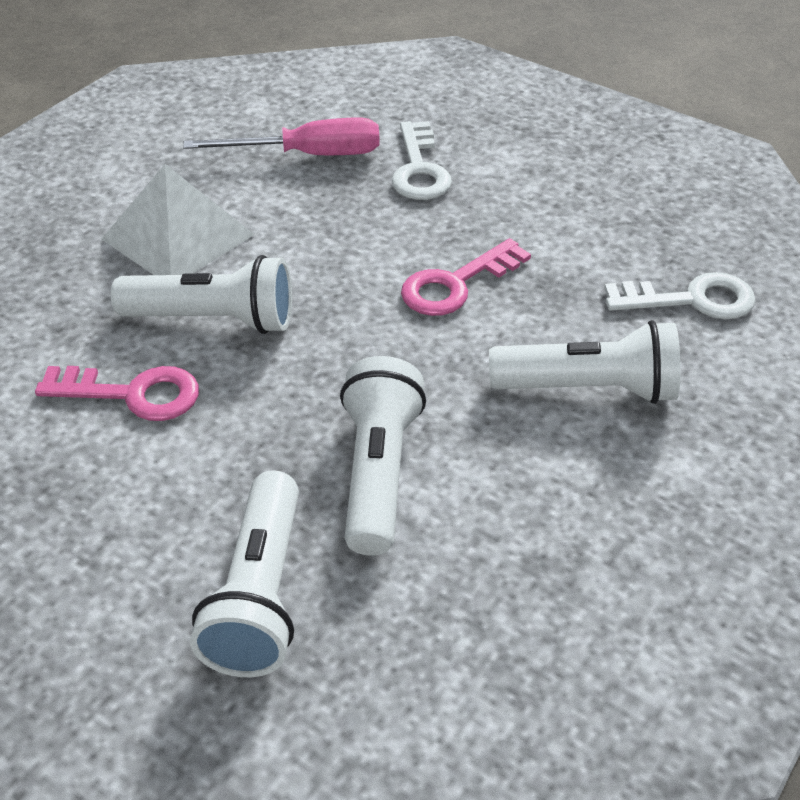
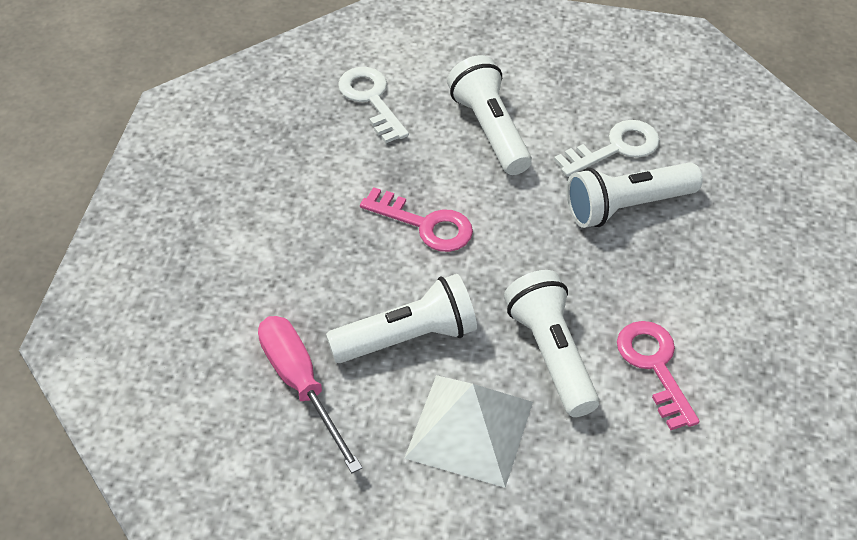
camera: 115 degrees left, 5 degrees up
white flashlight [190,471,299,677] -> white flashlight moved to [326,274,477,363]
white key [391,121,452,200] -> white key moved to [554,120,660,177]

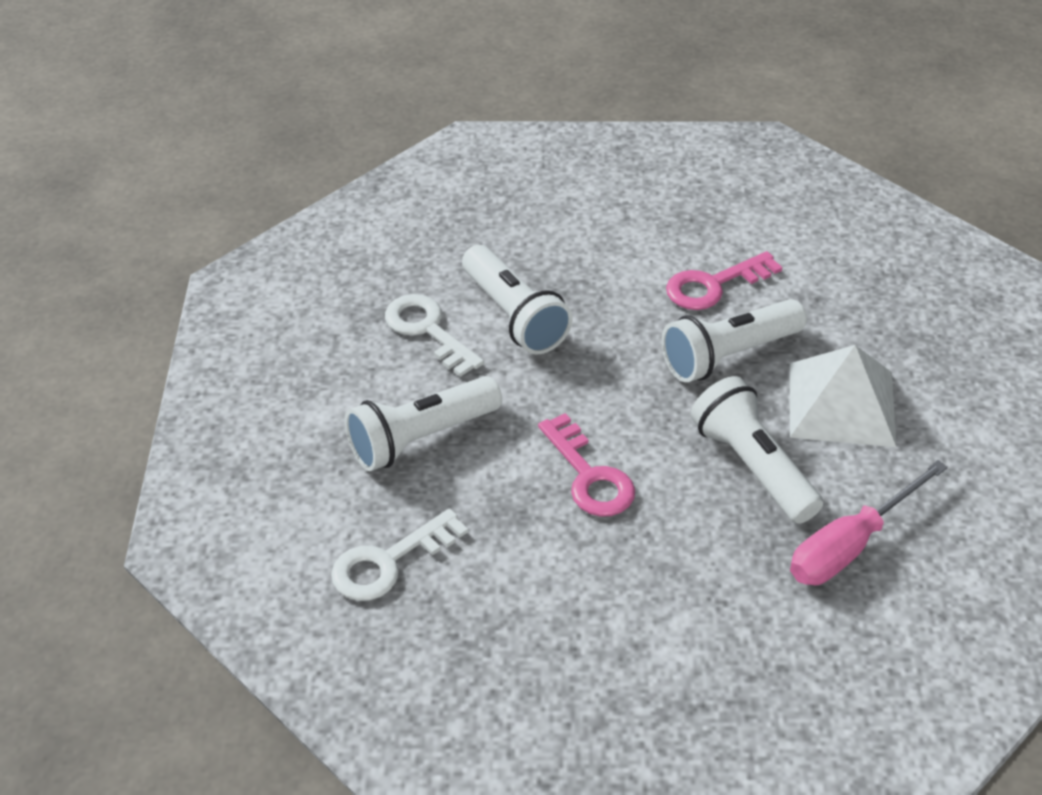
camera: 100 degrees left, 5 degrees down
pink key [360,187,473,252] -> pink key turned 135 degrees clockwise [538,413,635,517]

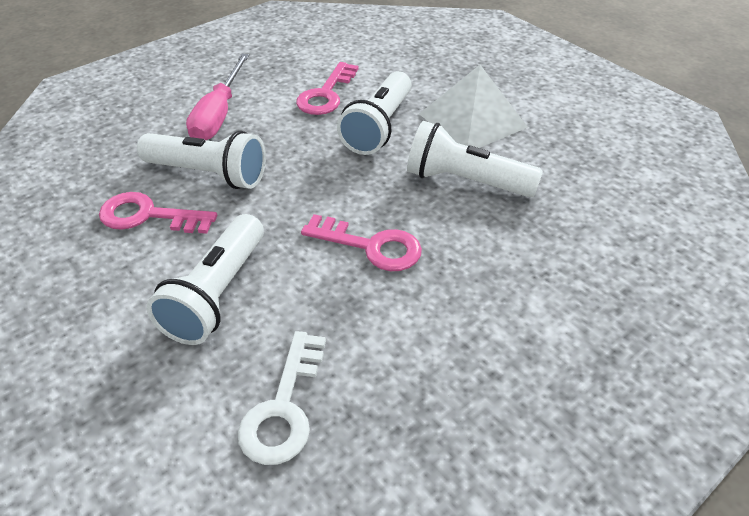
camera: 40 degrees left, 0 degrees up
white key [385,294,484,377] -> pink key [99,192,217,234]
pink screwdriver [790,460,948,585] -> pink screwdriver moved to [186,54,249,140]

